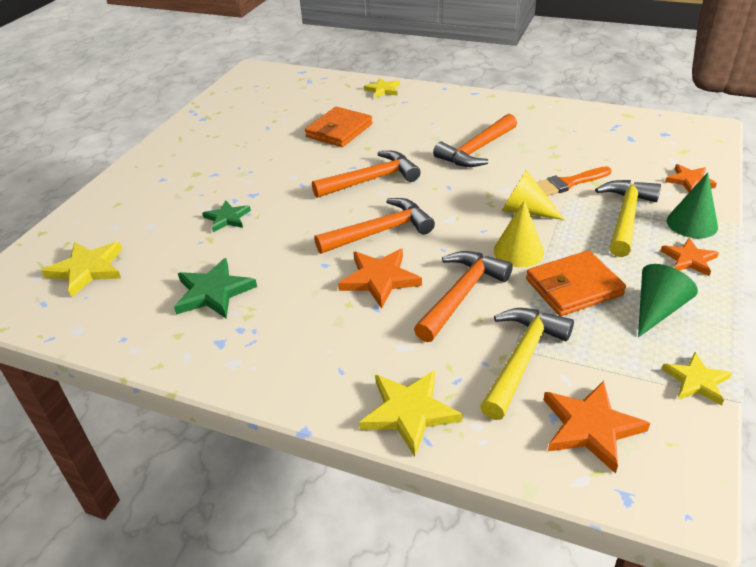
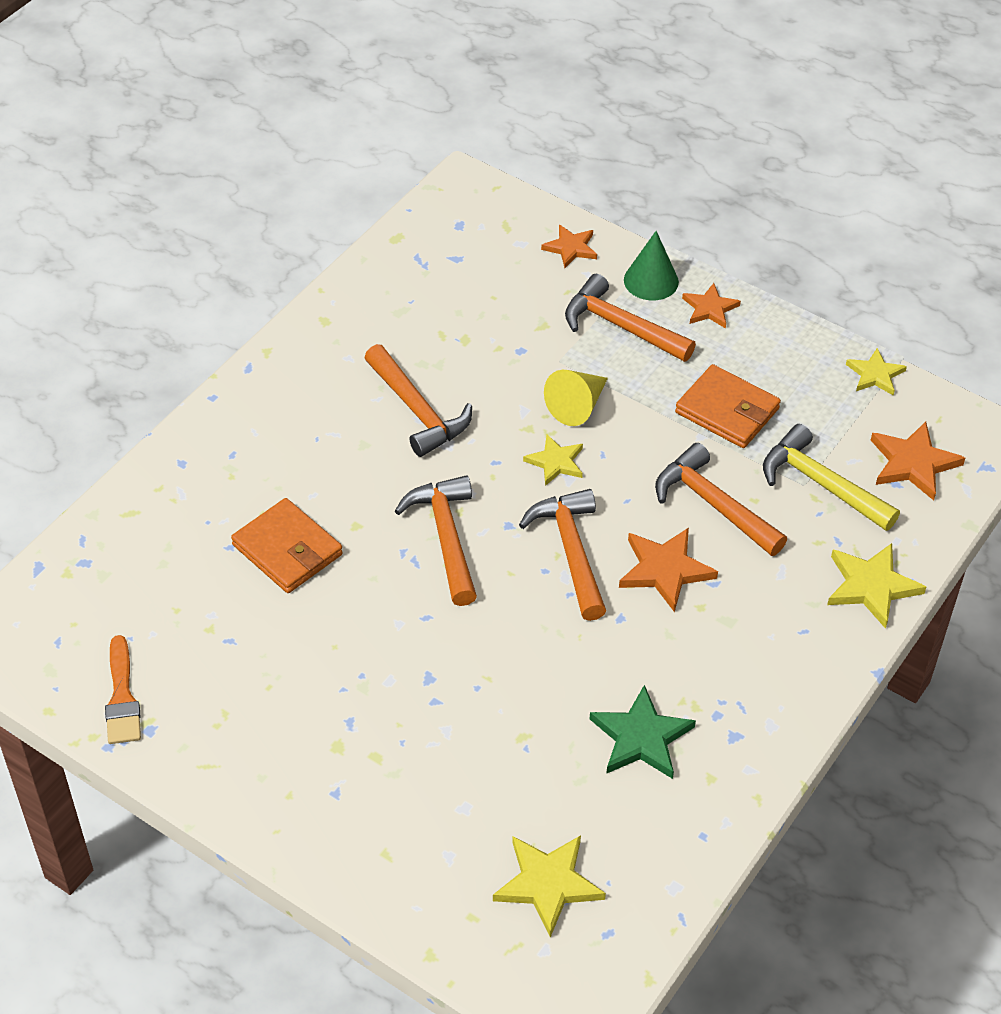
camera: 80 degrees left, 10 degrees up
green star [202,200,251,232] -> none
yellow star [364,78,400,98] -> yellow star moved to [523,434,583,486]
yellow cone [494,200,544,267] -> none
orange wallet [526,250,626,316] -> orange wallet turned 45 degrees counterclockwise [675,364,781,448]
orange brush [536,166,612,196] -> orange brush moved to [105,635,141,744]
yellow hammer [595,180,661,257] -> orange hammer [565,274,696,362]
green cone [638,264,698,338] -> none

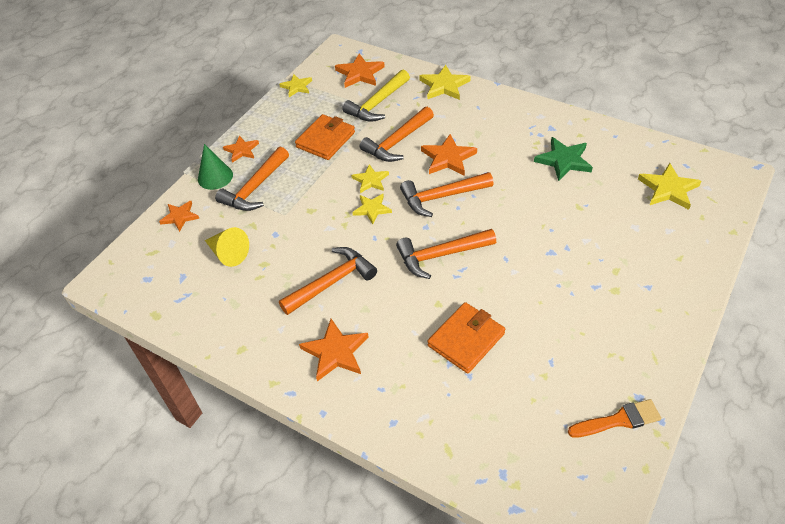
camera: 90 degrees left, 0 degrees up
yellow cone [544,370,608,426] -> yellow cone moved to [205,227,249,267]
none -> orange star [299,319,369,381]
none -> yellow star [351,164,389,193]

